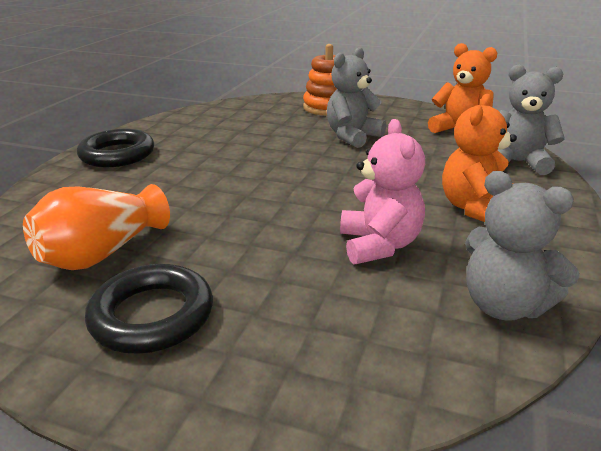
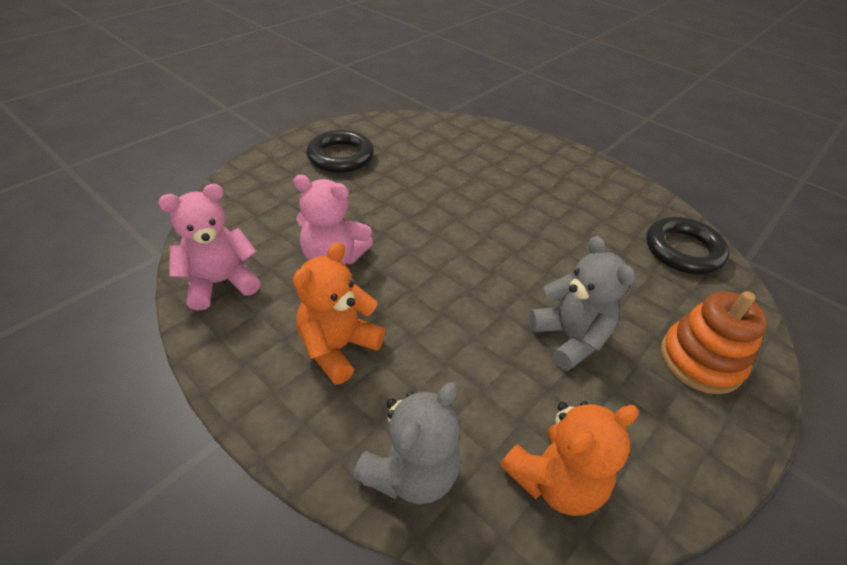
camera: 110 degrees right, 15 degrees up
orange vase [23,184,170,270] -> none
black ring [77,129,154,167] -> black ring moved to [646,217,730,274]
orange teddy bear [442,94,517,222] -> orange teddy bear turned 105 degrees counterclockwise [293,242,386,385]
grey teddy bear [465,171,580,321] -> pink teddy bear [158,184,261,310]

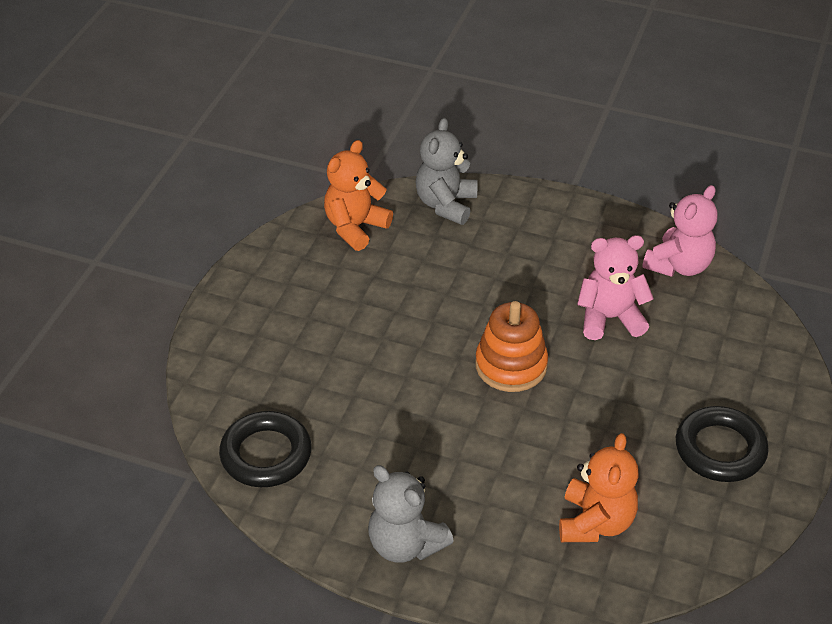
camera: 160 degrees right, 0 degrees up
orange teddy bear [293,242,386,385] -> orange teddy bear moved to [559,433,638,542]
grey teddy bear [529,236,635,371] -> grey teddy bear moved to [368,465,454,563]
orange stacking toy [661,291,768,394] -> orange stacking toy moved to [475,301,548,392]

